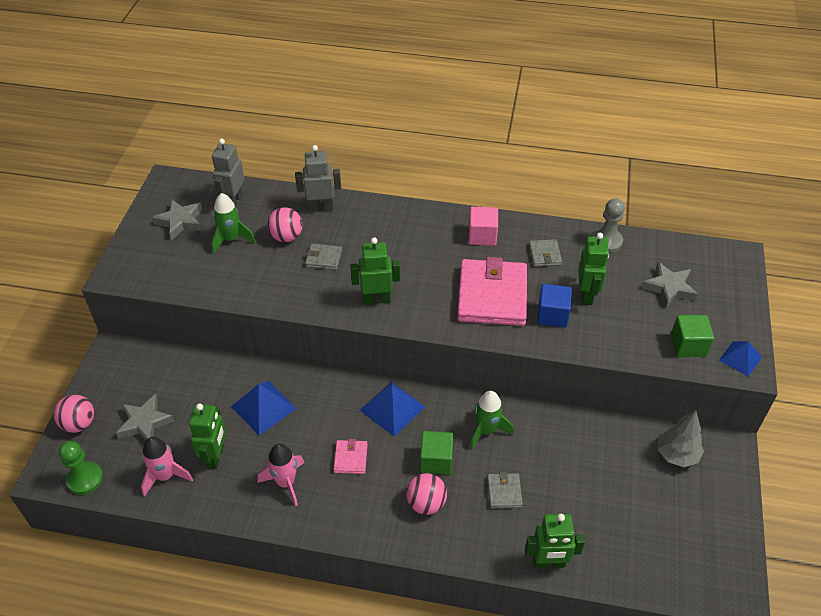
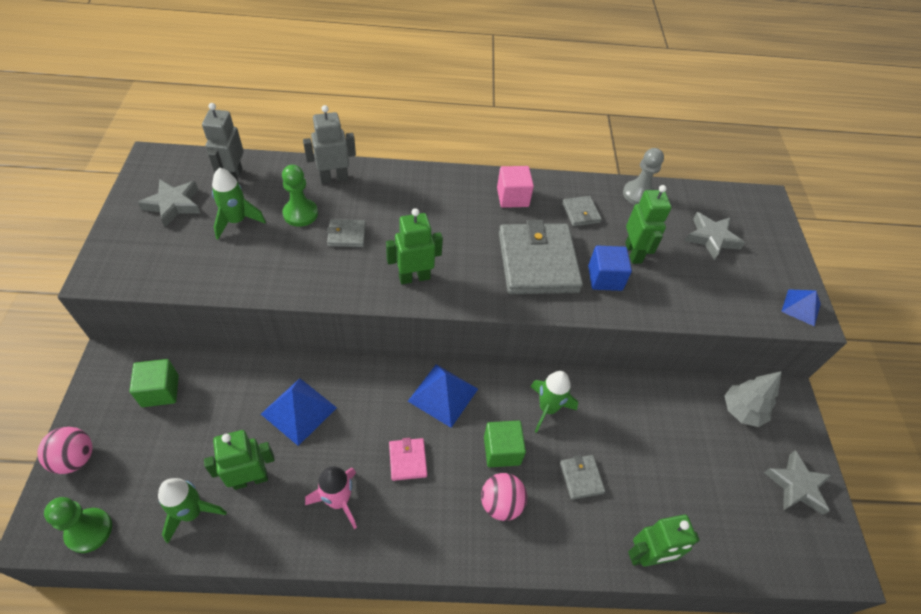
camera: 15 degrees left, 5 degrees up
grey star [116,394,175,441] -> grey star moved to [764,450,832,515]
pink rocket [141,437,193,497] -> green rocket [158,478,227,543]
green robot [189,404,226,469] -> green robot turned 105 degrees counterclockwise [204,430,275,490]
pink ball [267,207,302,242] -> green pawn [282,165,318,227]
pink wallet [457,257,527,326] -> grey wallet [499,220,583,294]
green cube [671,315,714,357] -> green cube moved to [130,359,179,407]

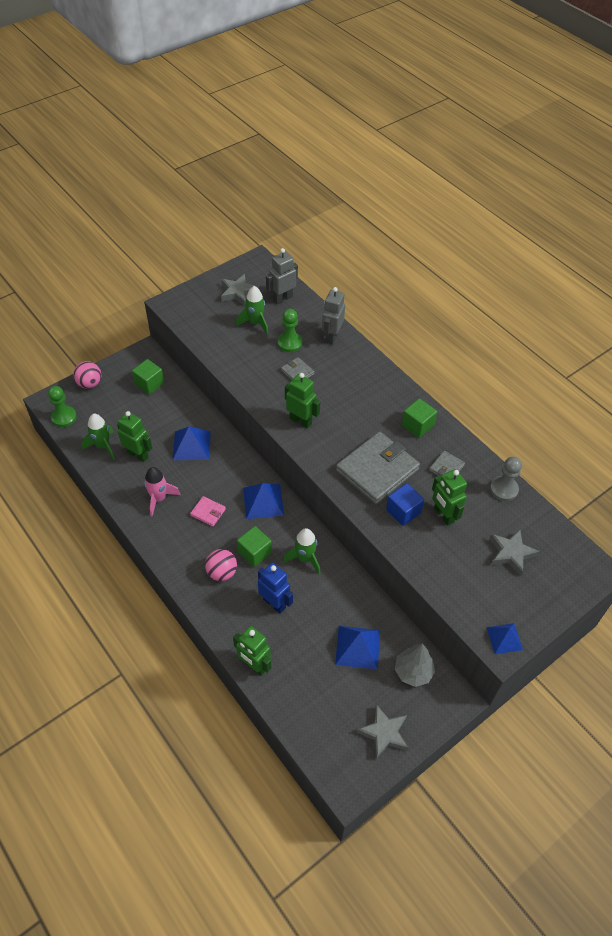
camera: 55 degrees right, 0 degrees up
grey robot [303,105,356,184] -> grey robot turned 105 degrees counterclockwise [322,287,345,345]
pink wallet [389,438,427,481] -> pink wallet turned 75 degrees clockwise [190,496,226,527]
pink cube [497,166,534,208] -> green cube [402,398,437,438]
grey wallet [560,455,606,500] -> blue robot [258,563,293,614]
green robot [625,185,671,264] -> green robot turned 105 degrees clockwise [432,469,467,526]
none -> blue pyramid [335,626,380,670]

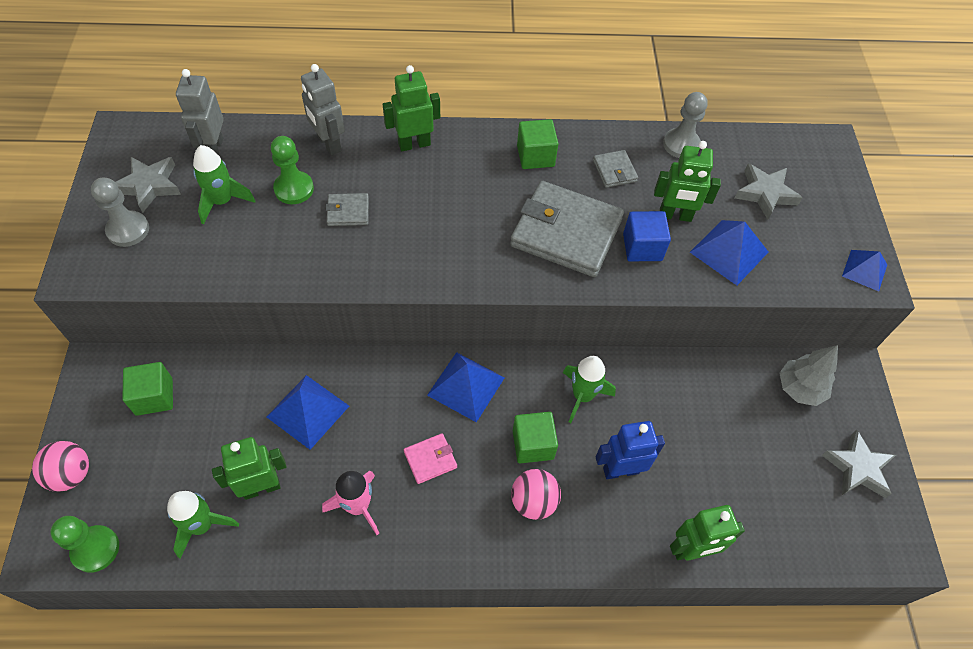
camera: 55 degrees left, 5 degrees up
green robot [285,373,320,429] -> green robot moved to [383,65,440,151]
blue pyramid [335,626,380,670] -> blue pyramid moved to [690,220,768,285]
grey wallet [336,432,420,504] -> grey wallet turned 60 degrees counterclockwise [510,181,624,277]
none -> grey pawn [91,177,149,247]

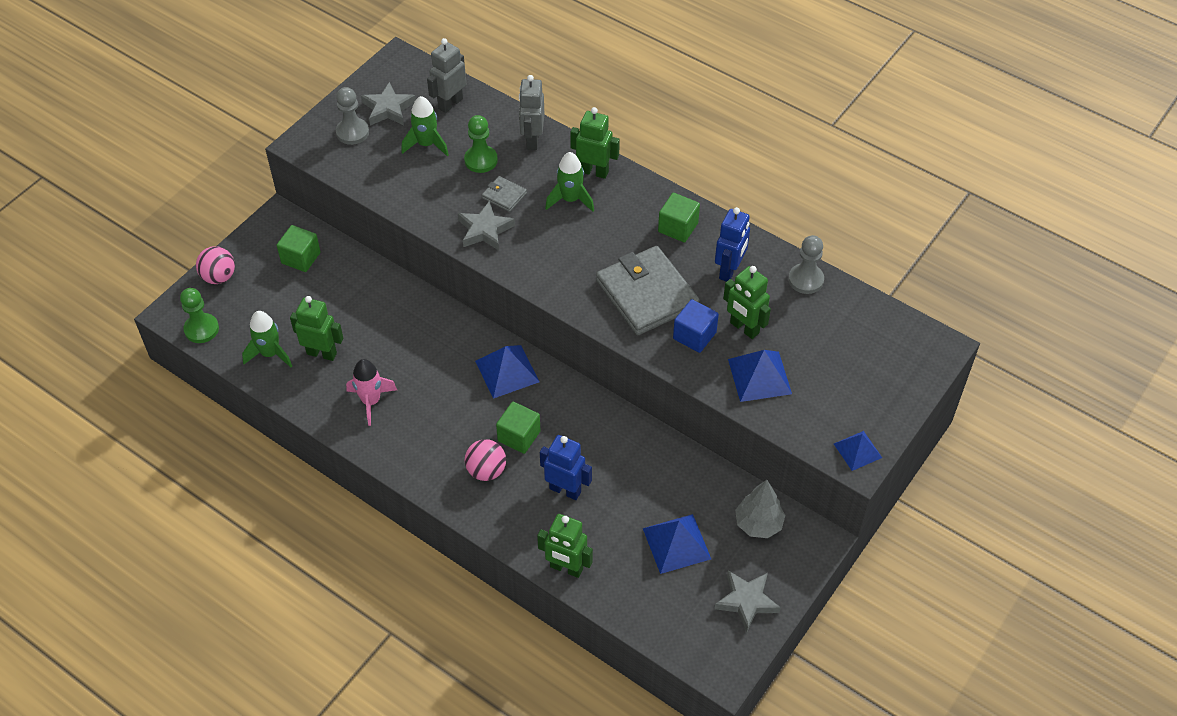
camera: 40 degrees right, 5 degrees down
blue pyramid [267,375,349,450] -> blue pyramid moved to [643,514,711,574]
pink wallet [404,433,457,484] -> none
green rocket [563,356,616,423] -> green rocket moved to [545,152,594,212]
grey wallet [593,150,638,188] -> blue robot [715,207,750,282]
grey star [735,163,803,220] -> grey star moved to [458,201,515,250]

